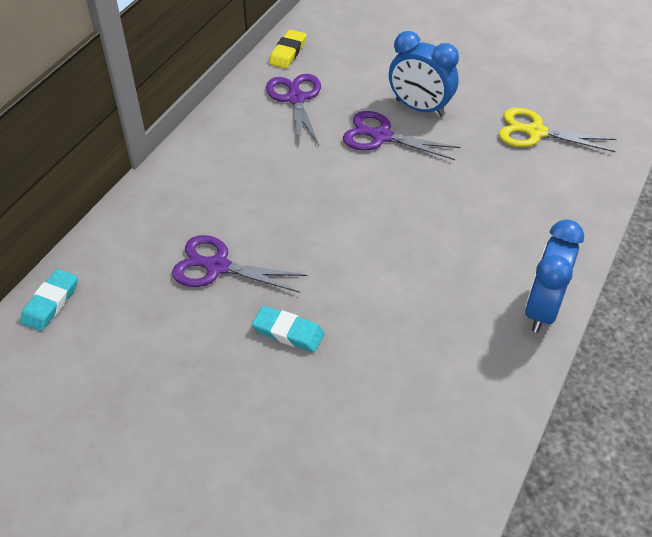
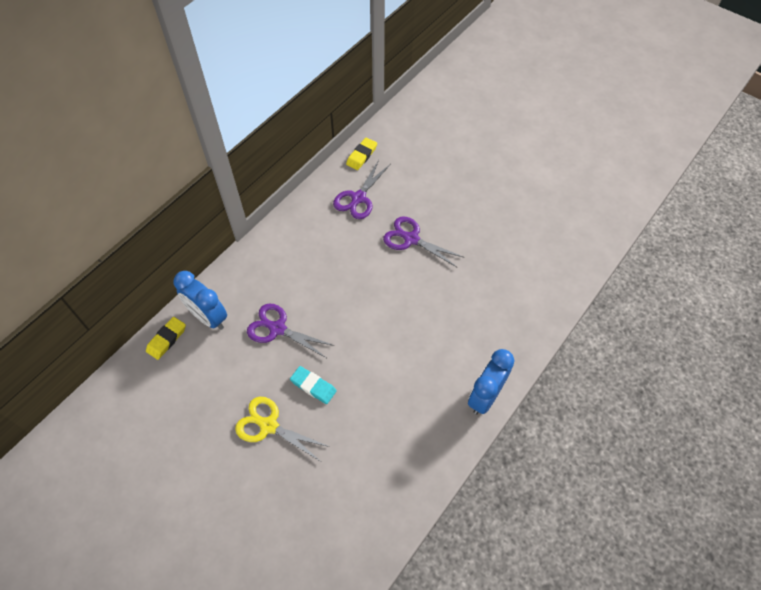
camera: 10 degrees right, 10 degrees up
turquoise eraser [20,269,78,331] -> yellow eraser [146,317,186,360]
purple scissors [266,74,321,147] -> purple scissors turned 150 degrees counterclockwise [333,160,391,219]
blue clock [389,31,459,117] -> blue clock moved to [174,271,227,330]
yellow scissors [499,108,617,152] -> yellow scissors moved to [235,397,330,461]

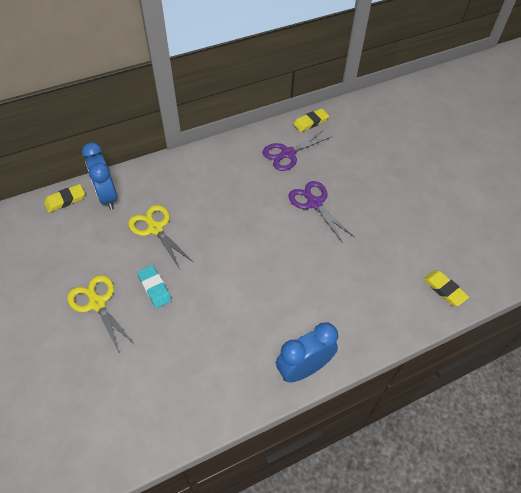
camera: 25 degrees right, 5 degrees down
purple scissors [247,304,335,358] -> yellow scissors [128,205,194,269]
none -> yellow eraser [423,271,469,306]

